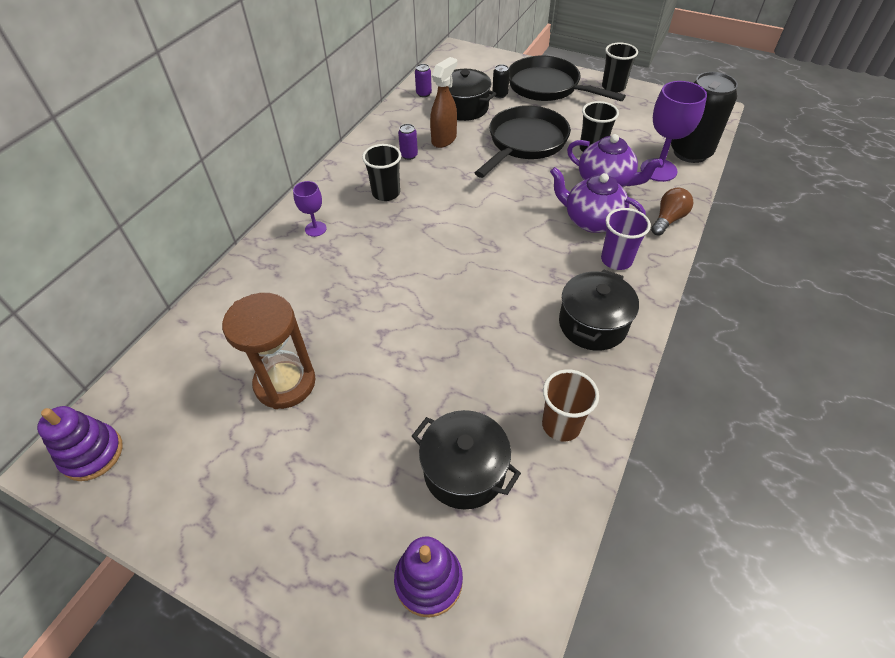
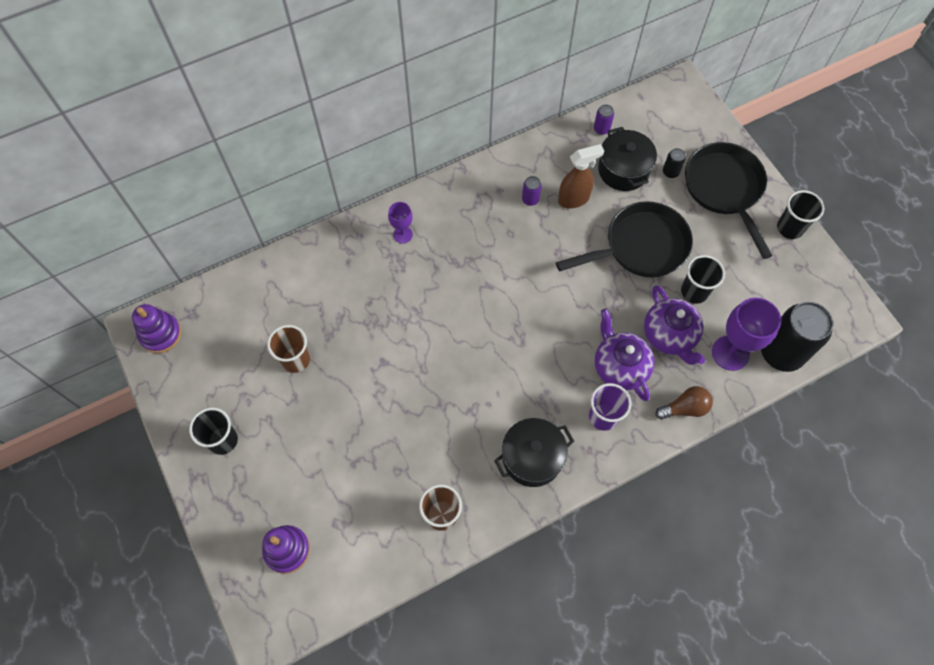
camera: 35 degrees right, 15 degrees up
brown hourglass [222,293,316,409] -> brown cup [267,325,310,373]
black cup [362,144,401,201] -> black cup moved to [189,407,238,455]
black pot [412,410,521,510] -> none

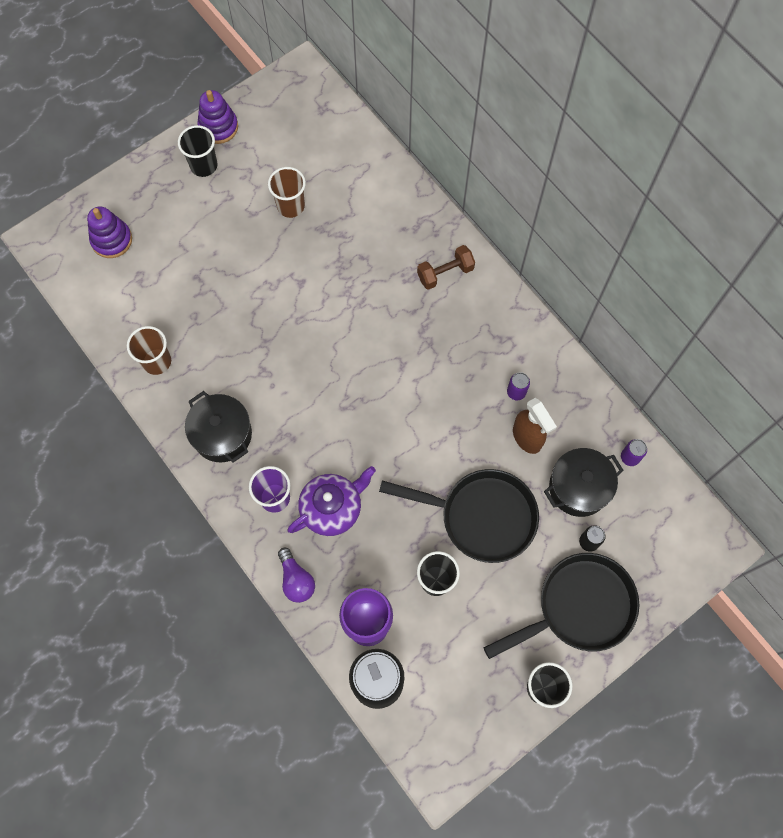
camera: 80 degrees right, 5 degrees up
purple stacking toy [132,304,181,353] -> purple stacking toy moved to [197,90,238,144]
purple goblet [388,202,413,244] -> brown dumbbell [417,245,475,290]
black pan [556,201,693,277] -> black pan turned 45 degrees counterclockwise [379,469,539,563]
purple teapot [644,285,705,365] -> none
brown light bulb [656,386,713,420] -> purple light bulb [278,548,315,603]

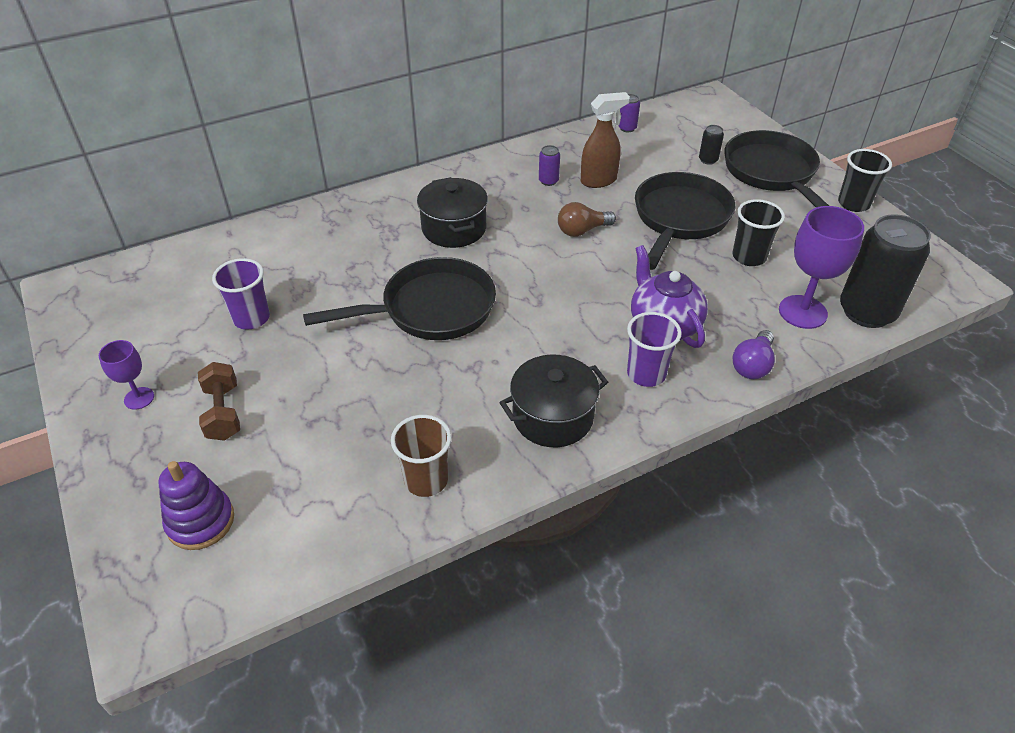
camera: 80 degrees left, 25 degrees down
black cup [178,125,217,177] -> purple goblet [99,340,154,410]
purple stacking toy [197,90,238,144] -> none
brown cup [268,167,306,218] -> purple cup [212,258,270,329]
purple light bulb [278,548,315,603] -> purple light bulb turned 135 degrees clockwise [732,330,775,379]
brown dumbbell [417,245,475,290] -> brown dumbbell moved to [198,362,240,441]
black pot [544,448,624,517] -> black pot moved to [417,177,488,248]
none -> black pan [303,257,496,340]
none -> brown light bulb [558,202,616,237]

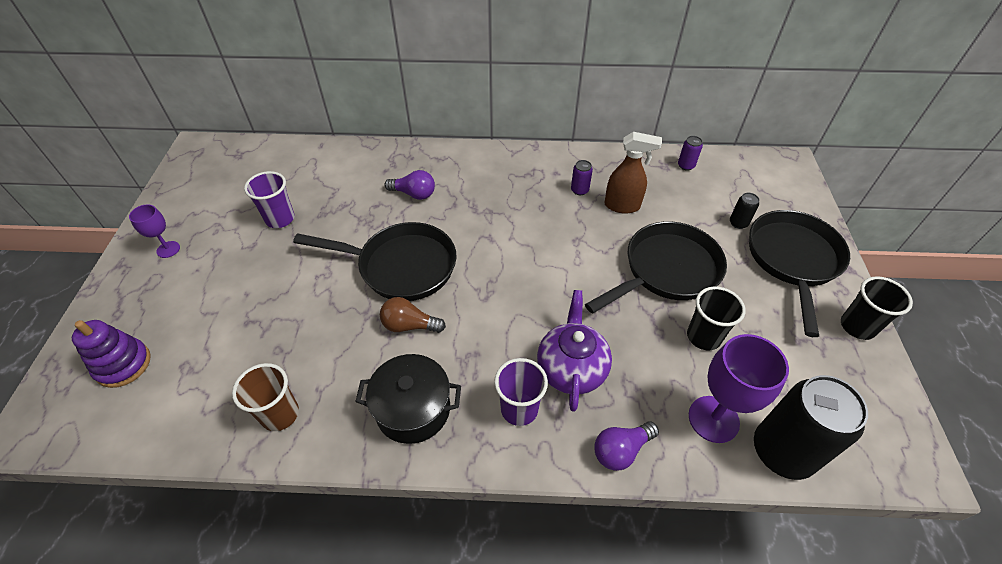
camera: 30 degrees right, 5 degrees up
brown dumbbell [198,362,240,441] -> none
black pot [417,177,488,248] -> none
brown light bulb [558,202,616,237] -> brown light bulb moved to [380,297,446,333]
none -> purple light bulb [384,170,435,200]

